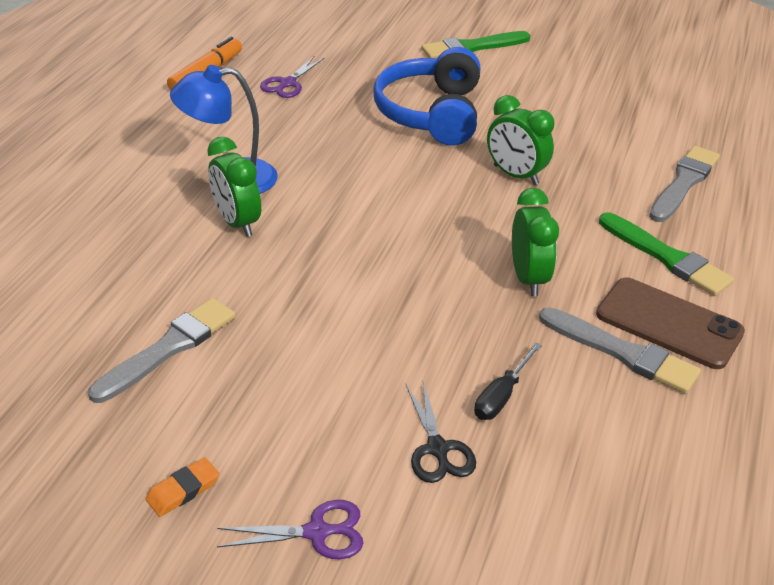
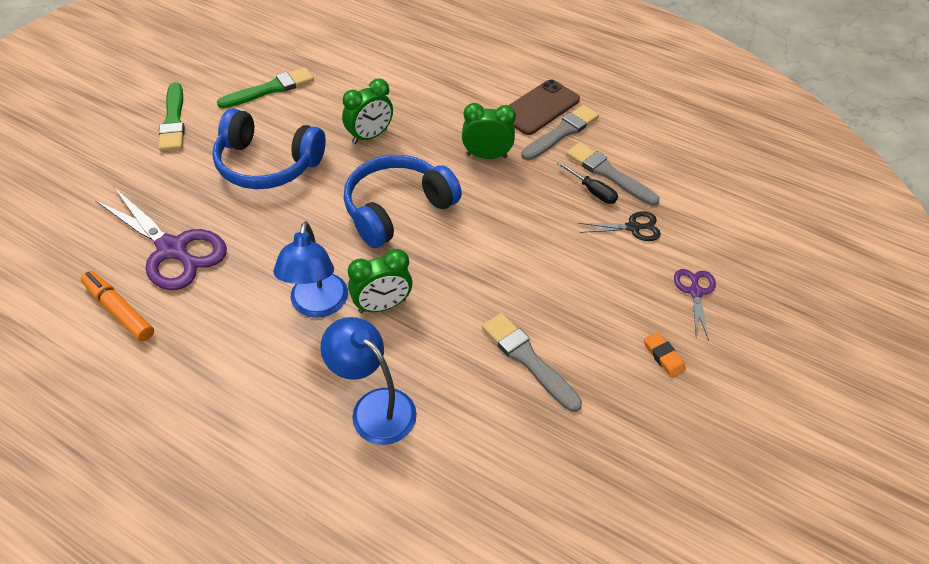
camera: 80 degrees left, 10 degrees up
purple scissors [260,56,325,98] -> purple scissors [95,188,227,290], size x1.94
green brush [599,212,734,296] -> green brush moved to [217,67,314,109]
grey brush [649,146,720,222] -> grey brush moved to [566,142,660,206]
none -> blue lamp [320,317,417,445]
none -> blue headphones [344,155,462,248]

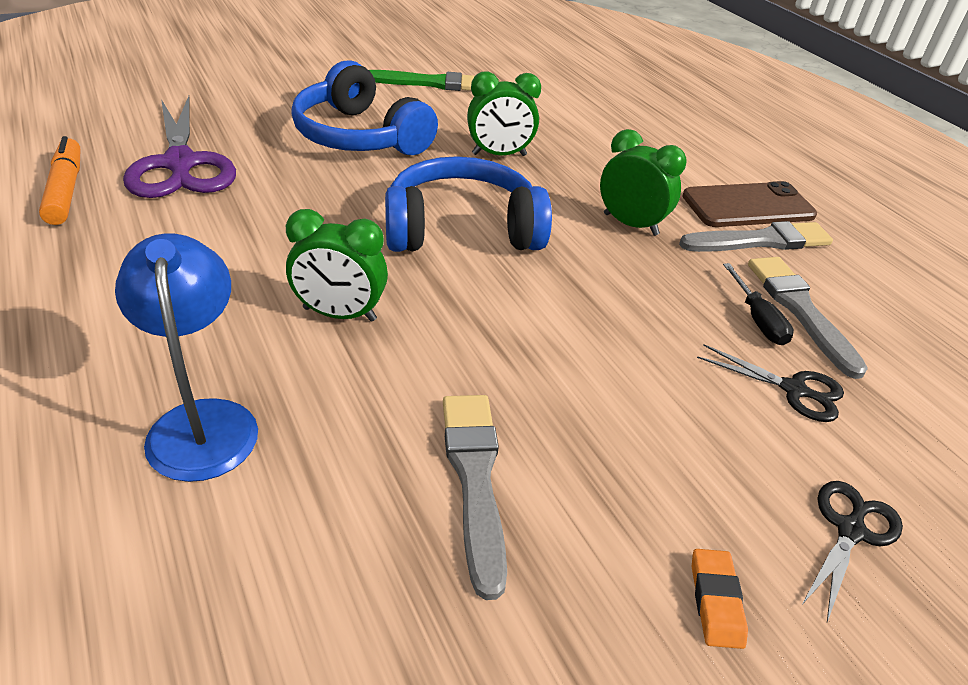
camera: 30 degrees right, 10 degrees down
green brush [159,82,185,151] -> none
blue lamp [273,221,348,318] -> none
purple scissors [674,269,716,341] -> black scissors [801,481,903,622]

